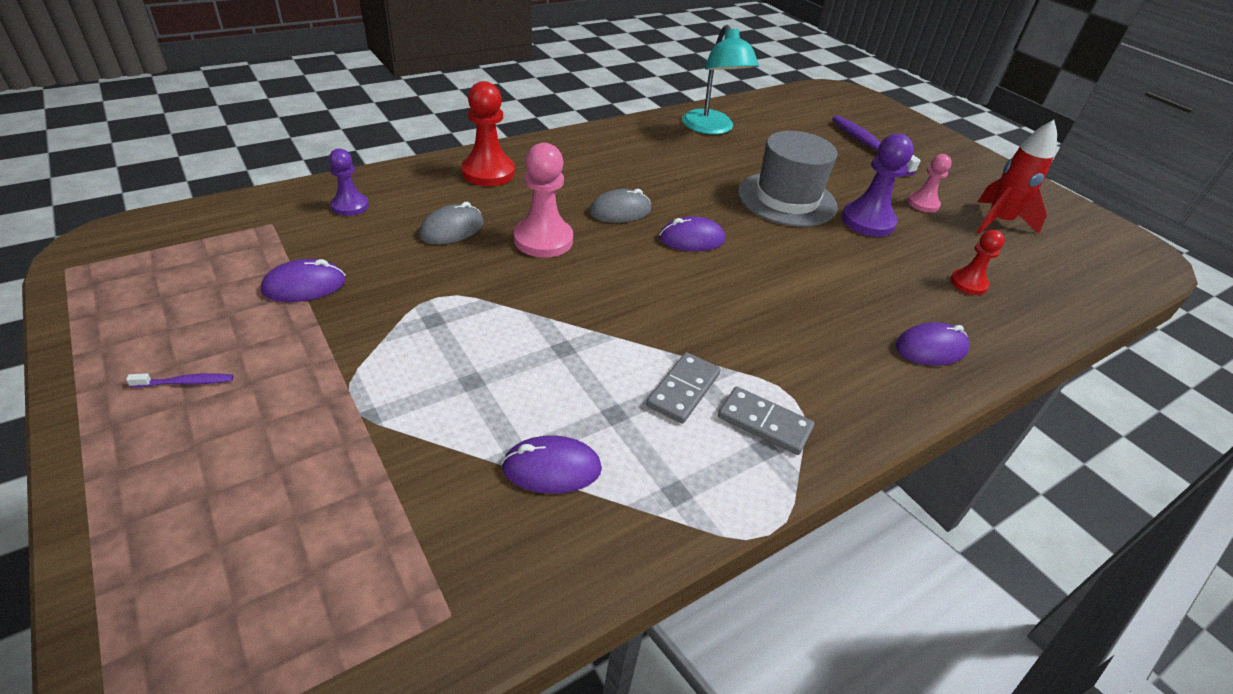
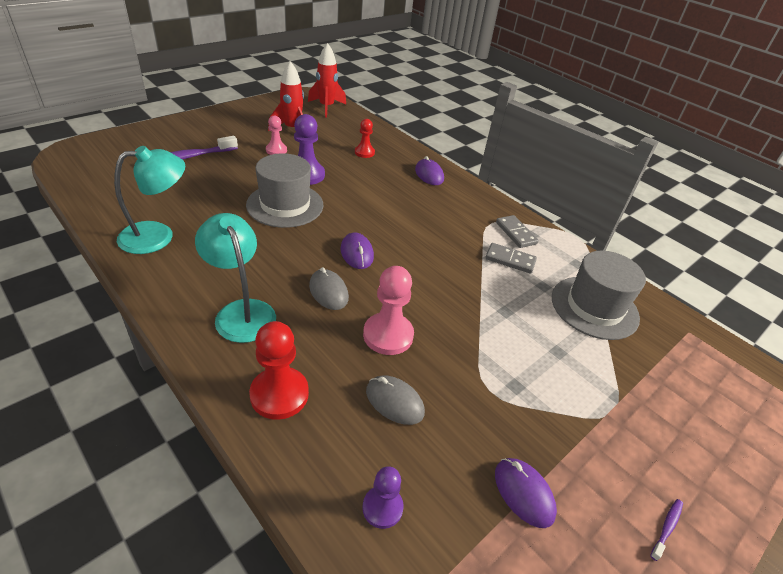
camera: 100 degrees left, 0 degrees up
purple toothbrush [126,373,234,388] -> purple toothbrush turned 60 degrees clockwise [650,499,683,561]
purple mouse [502,435,602,494] -> grey hat [552,251,646,340]
grey domino [718,386,815,455] -> grey domino turned 45 degrees counterclockwise [496,215,539,248]
none -> turquoise lamp [195,213,276,343]
none -> red rocket [308,43,346,118]

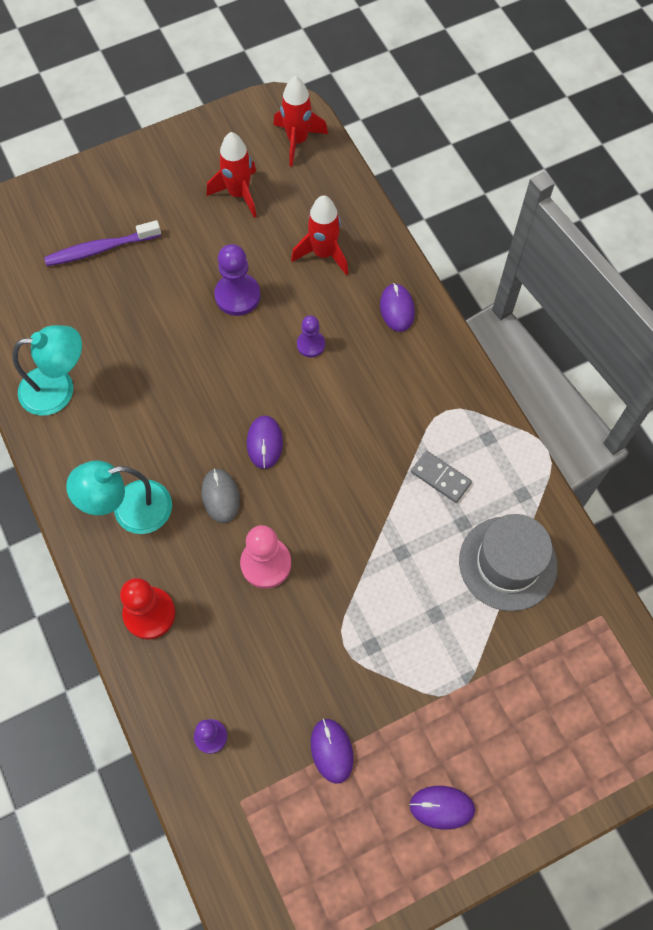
camera: 20 degrees right, 25 degrees up
turquoise lamp [195,213,276,343] -> turquoise lamp turned 90 degrees counterclockwise [66,460,172,534]
grey hat [246,153,324,228] -> none
pink pawn [266,115,287,155] -> none
red pawn [355,119,375,158] -> red rocket [291,195,348,275]
grey mouse [366,375,425,425] -> none
grey domino [496,215,539,248] -> none
purple toothbrush [650,499,683,561] -> purple mouse [409,786,475,830]
none -> purple pawn [297,315,325,357]

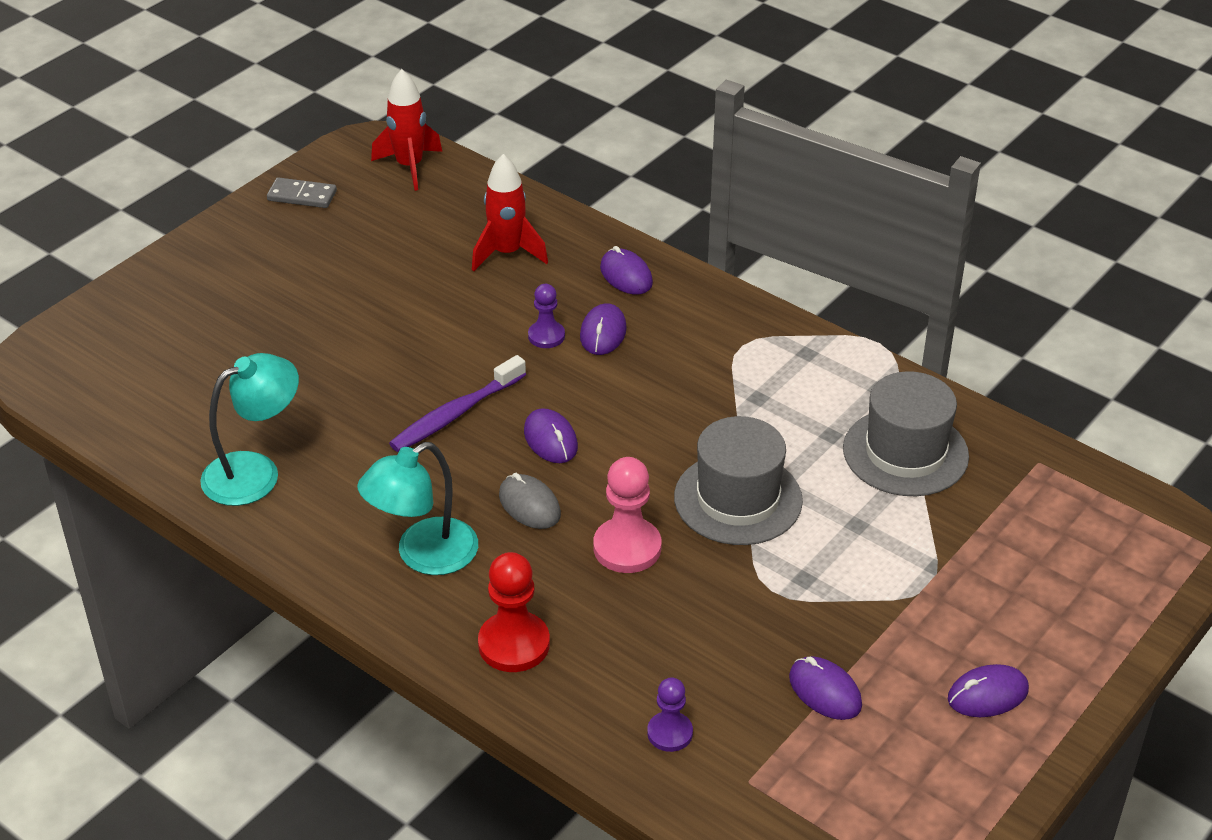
camera: 25 degrees left, 25 degrees down
purple toothbrush [44,220,161,266] -> purple toothbrush moved to [389,355,526,452]
red rocket [207,132,257,218] -> none
purple pawn [214,244,261,316] -> none
grey domino [411,451,472,503] -> grey domino moved to [267,177,337,208]
none -> purple mouse [580,304,627,355]
none -> grey hat [674,416,803,545]

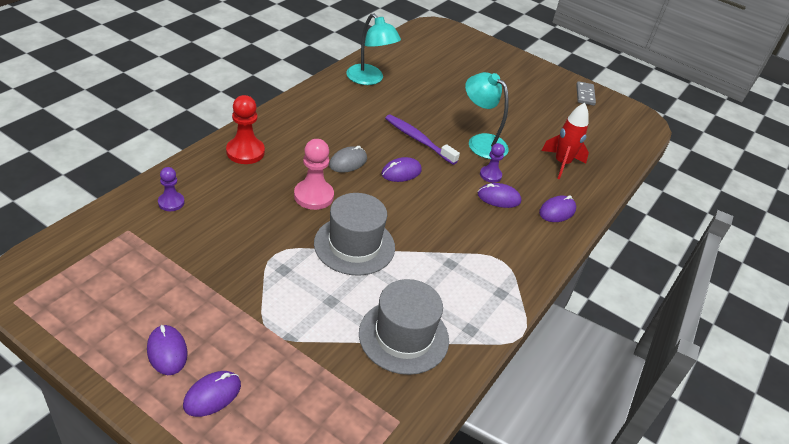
camera: 80 degrees right, 0 degrees up
turquoise lamp [357,442,478,575] -> turquoise lamp moved to [465,72,509,159]
red rocket [371,69,442,191] -> none
purple mouse [789,656,862,720] -> purple mouse moved to [183,371,241,417]

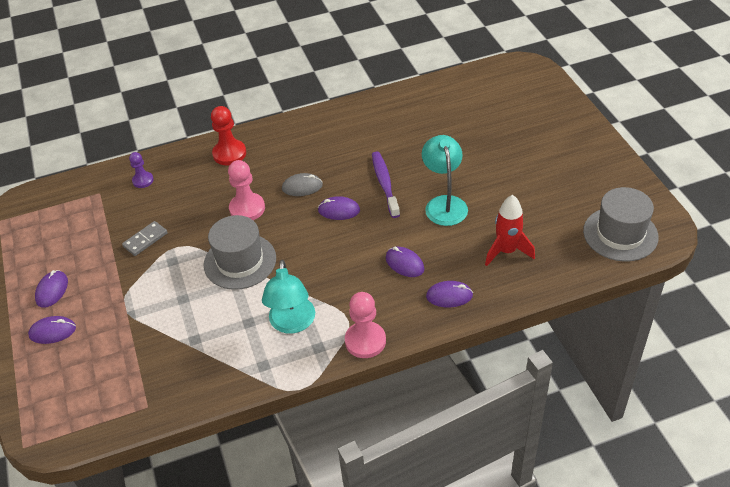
camera: 45 degrees right, 5 degrees up
turquoise lamp [346,13,401,85] -> turquoise lamp moved to [262,260,315,334]
grey hat [359,279,449,375] -> grey hat moved to [583,187,659,262]
purple pawn [480,143,505,183] -> none
grey domino [576,81,596,106] -> grey domino moved to [122,221,168,256]
none -> pink pawn [345,292,386,358]

